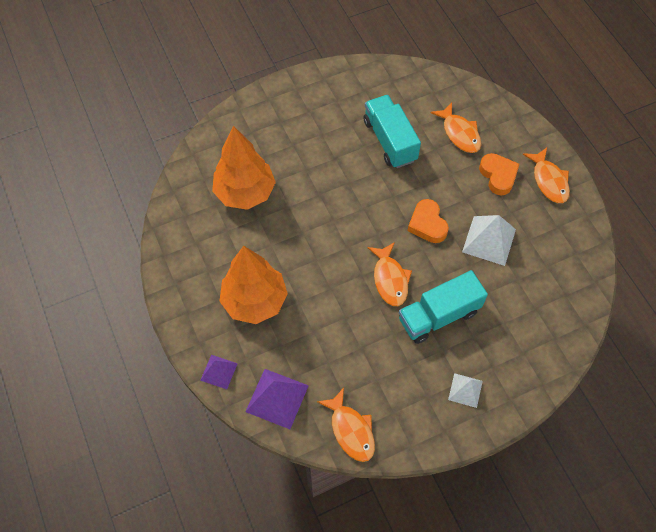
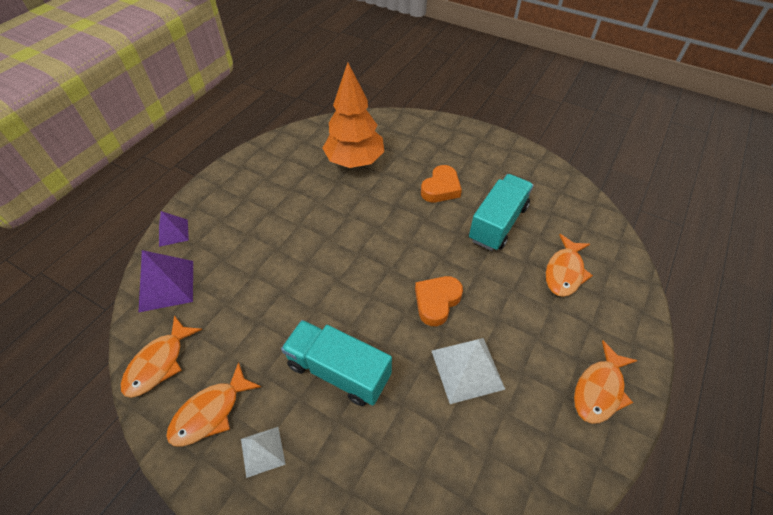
camera: 55 degrees right, 10 degrees down
orange tree [219,246,288,324] -> none
orange fish [367,242,412,306] -> orange fish moved to [166,362,261,447]
orange heart [479,153,520,195] -> orange heart moved to [421,165,462,202]

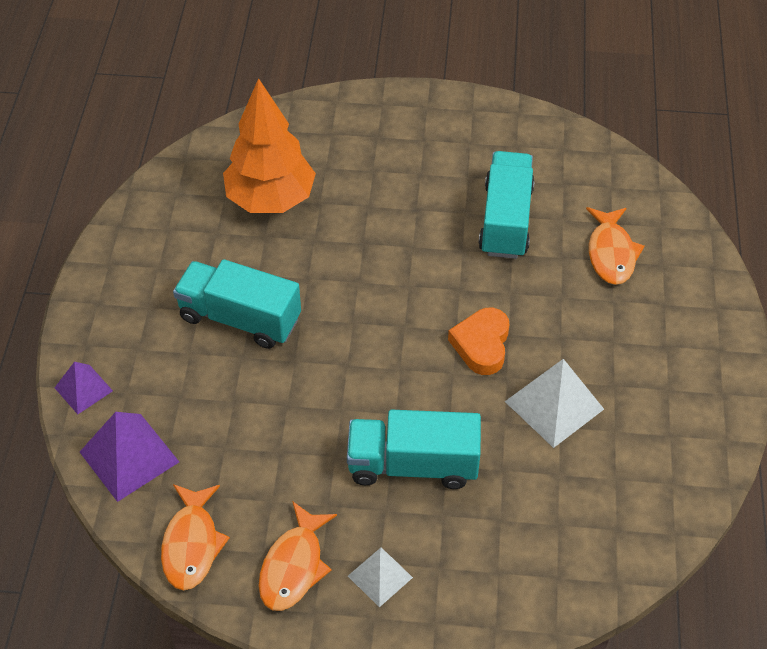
camera: 25 degrees left, 0 degrees up
orange heart [421,165,462,202] -> none
orange fish [574,341,638,424] -> none
none -> turquoise truck [173,259,301,349]

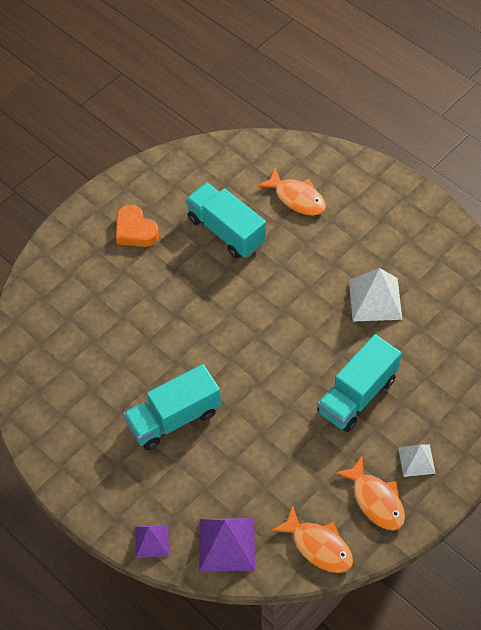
camera: 50 degrees left, 5 degrees up
orange tree [223,78,316,213] -> none
orange heart [448,308,510,375] -> orange heart moved to [116,205,159,247]

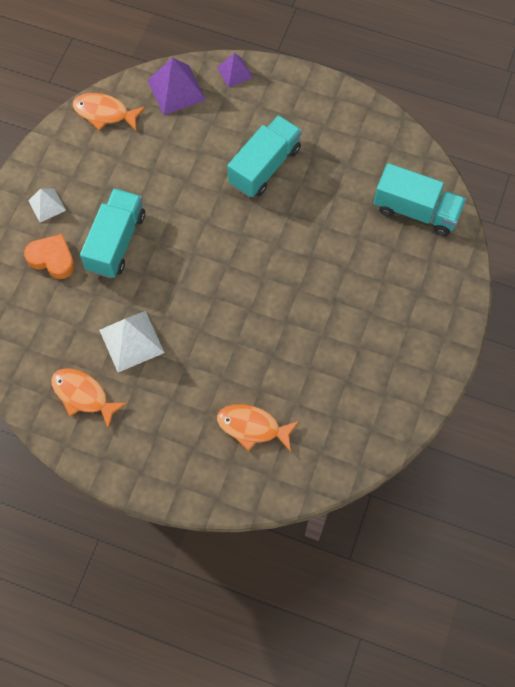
camera: 155 degrees right, 10 degrees up
orange heart [116,205,159,247] -> orange heart moved to [24,234,75,279]
turquoise truck [186,182,266,258] -> turquoise truck moved to [374,163,466,236]
orange fish [335,456,405,530] -> orange fish moved to [51,368,127,429]

